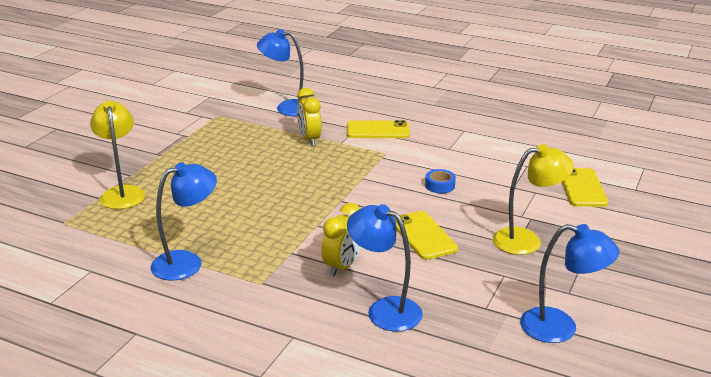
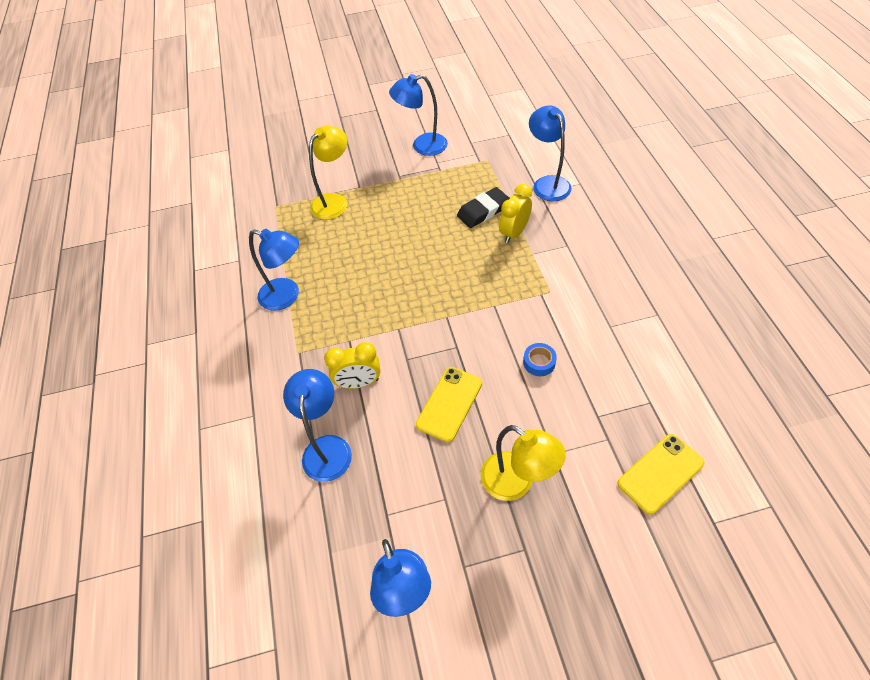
camera: 55 degrees right, 25 degrees up
yellow phone [347,120,410,138] -> none
none -> blue lamp [389,74,448,156]
none -> black eraser [457,187,510,228]

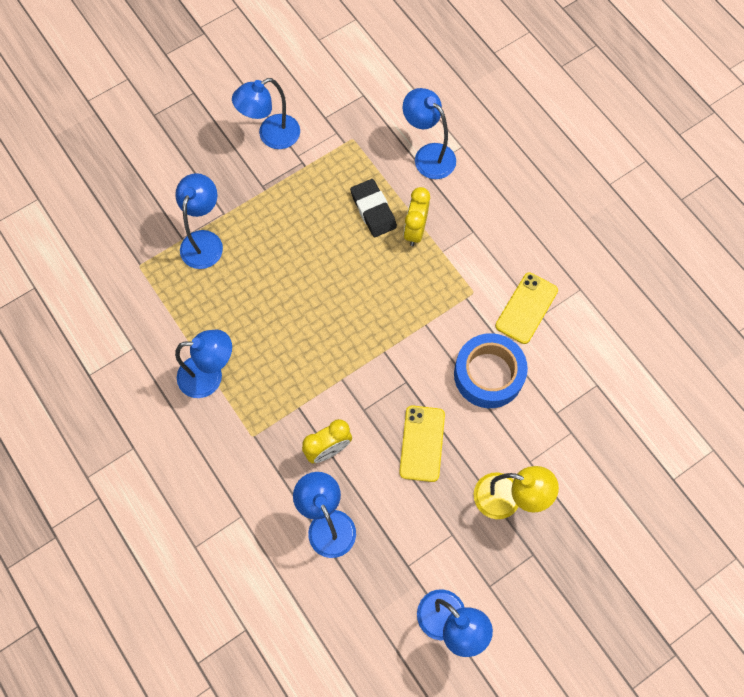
camera: 25 degrees left, 15 degrees up
yellow lamp [309,126,347,220] -> blue lamp [175,173,223,269]
black eraser [457,187,510,228] -> black eraser turned 60 degrees counterclockwise [350,179,397,237]
blue tape [523,343,557,376] -> blue tape [454,333,528,408], size x2.24
yellow phone [617,434,704,515] -> yellow phone moved to [495,273,558,344]

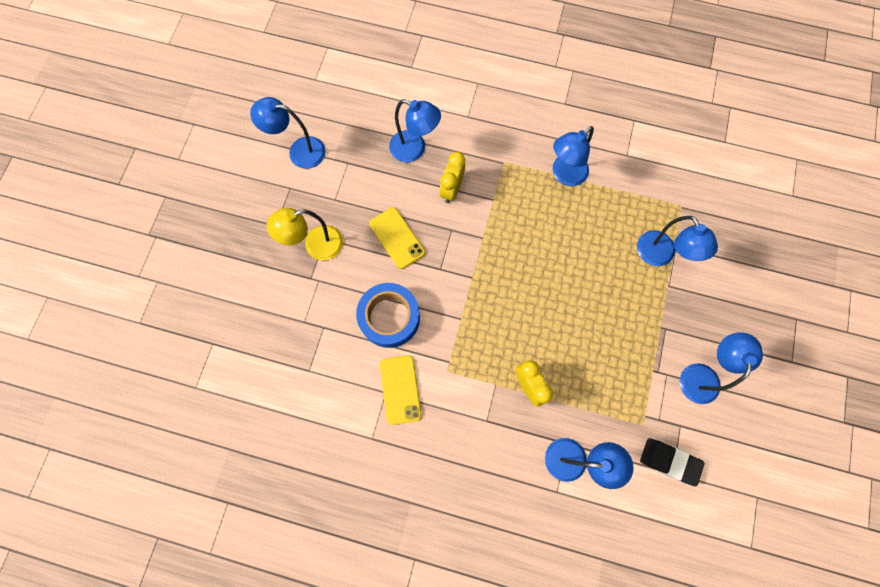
camera: 140 degrees right, 5 degrees up
black eraser [350,179,397,237] -> black eraser moved to [640,438,705,486]

